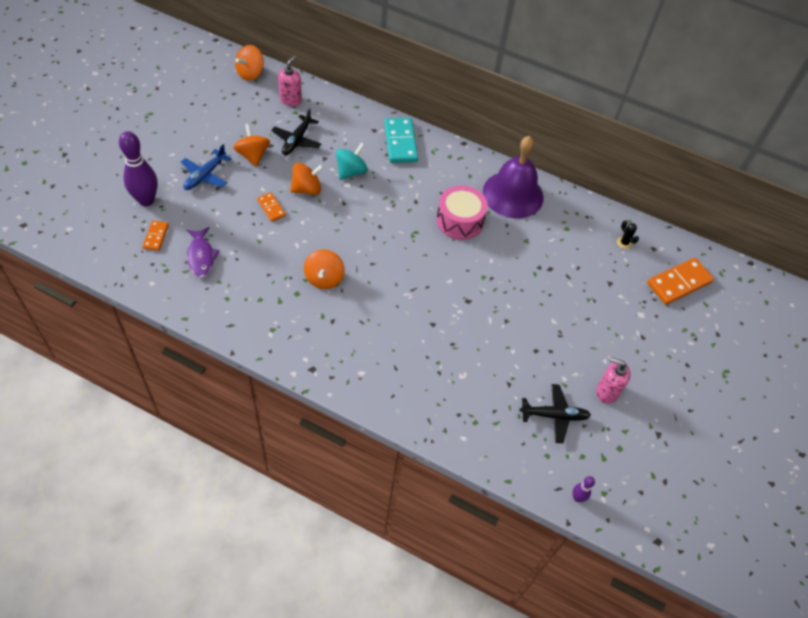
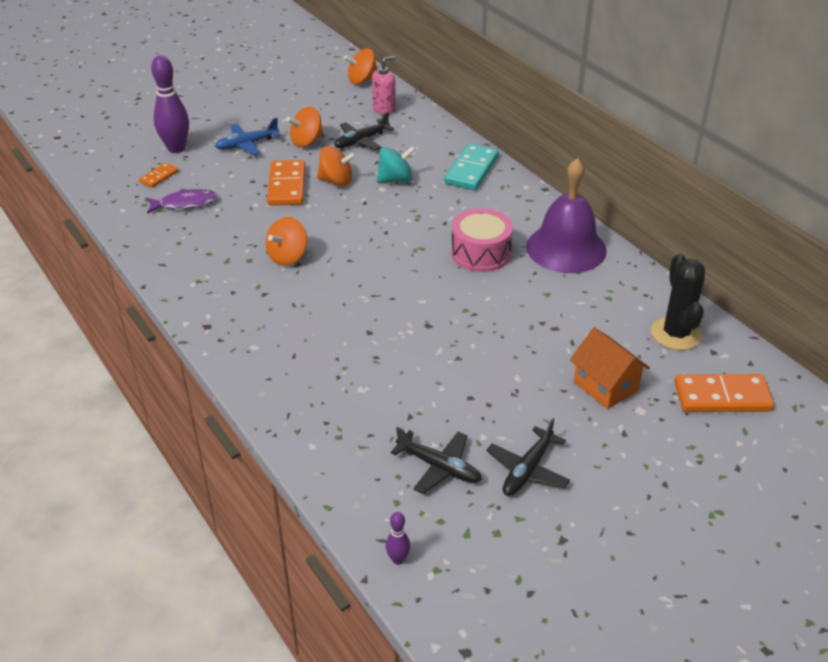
camera: 35 degrees right, 15 degrees down
purple fish [186,227,219,278] -> purple fish turned 120 degrees counterclockwise [146,189,218,214]
orange spinning top [233,124,270,166] -> orange spinning top turned 135 degrees counterclockwise [286,107,324,147]
orange domino [257,192,286,222] -> orange domino [267,160,305,206], size x1.85
pink soap dispenser [596,357,631,404] -> black plane [486,418,570,496]
black cactus [617,221,639,249] -> black cactus [651,254,705,350], size x2.26
none -> orange house [570,327,650,409]

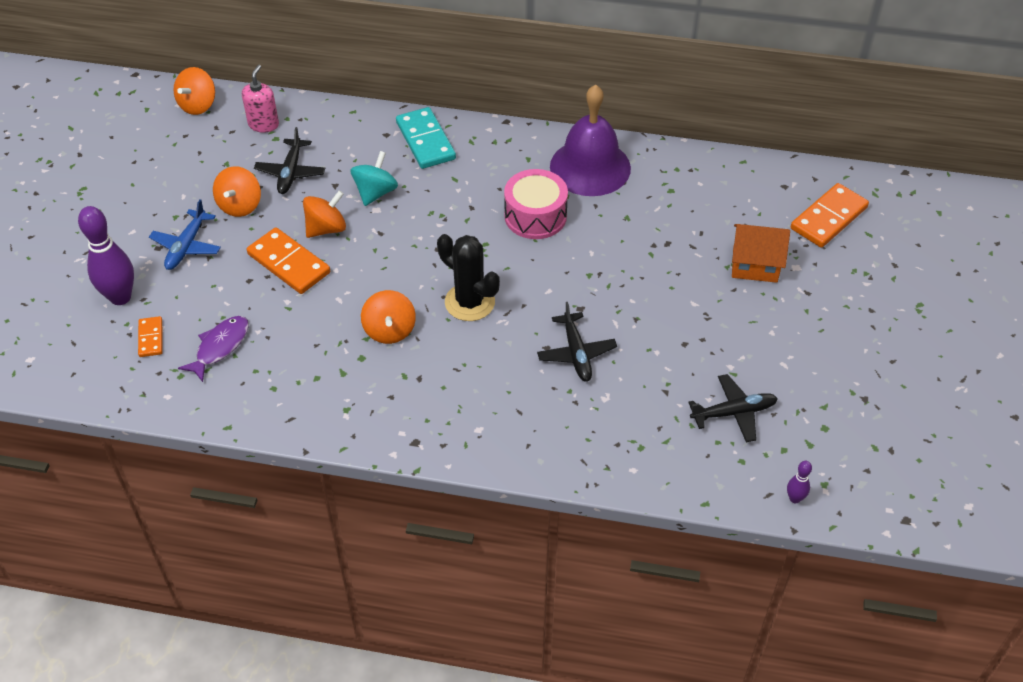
camera: 45 degrees left, 10 degrees up
black plane [486,418,570,496] -> black plane moved to [537,302,617,382]
black cactus [651,254,705,350] -> black cactus moved to [437,234,500,321]

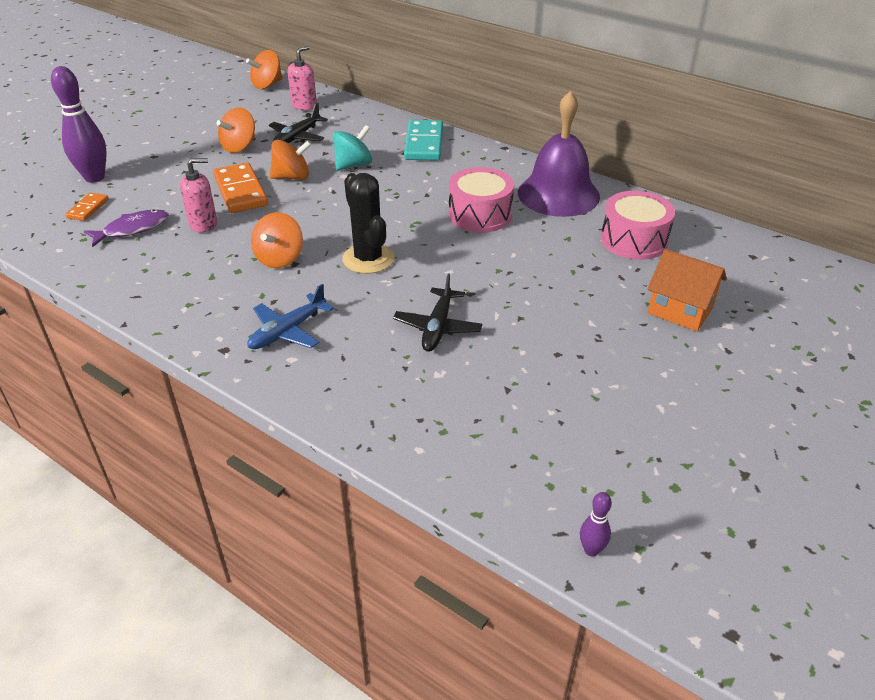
camera: 25 degrees right, 10 degrees down
blue plane [149,199,221,270] -> blue plane moved to [247,284,334,349]
black plane [688,374,778,442] -> none
orange domino [791,183,869,248] -> none
none -> pink soap dispenser [180,158,217,233]
none -> pink drum [601,191,675,260]

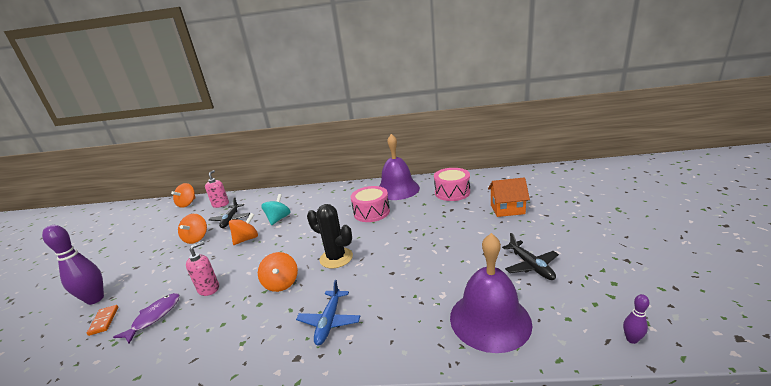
camera: 30 degrees left, 15 degrees down
orange domino [213,163,268,213] -> none
black plane [393,273,482,352] -> black plane moved to [502,233,559,280]
turquoise domino [404,120,443,161] -> none
none -> purple bell [450,233,533,353]

